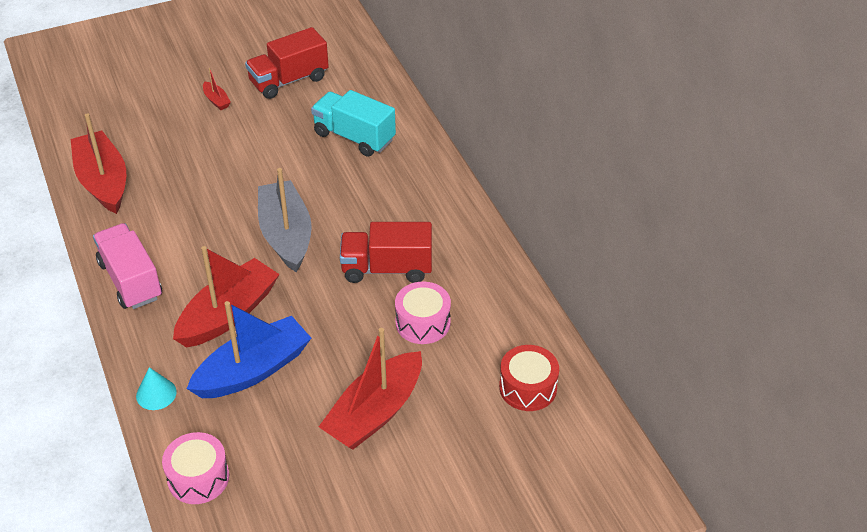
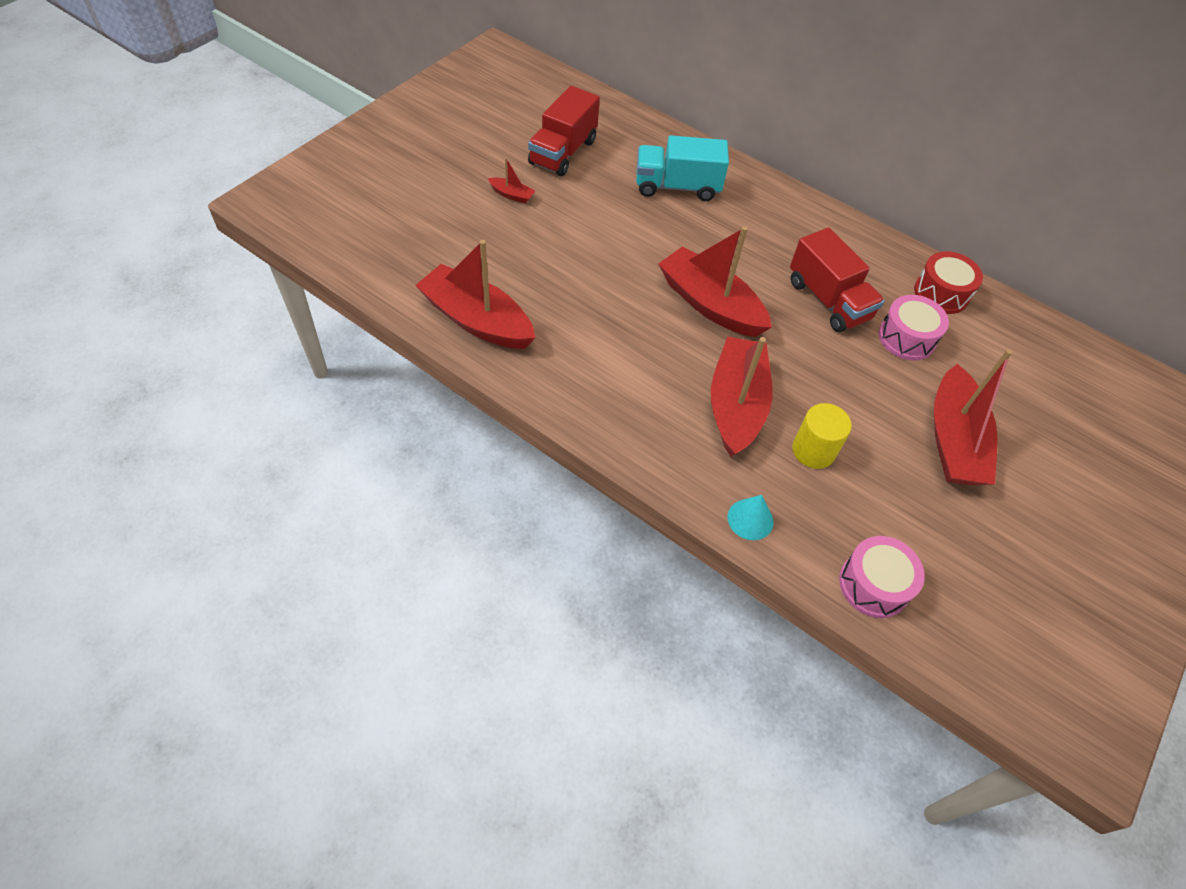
camera: 35 degrees left, 10 degrees up
pink truck [93,223,162,309] -> none
blue boat [187,301,311,398] -> yellow cylinder [792,403,852,469]
grey boat [258,168,312,272] -> red boat [658,226,772,337]
red truck [340,222,432,283] -> red truck turned 90 degrees counterclockwise [790,227,885,332]
red drum [499,345,559,411] -> red drum moved to [914,251,983,314]

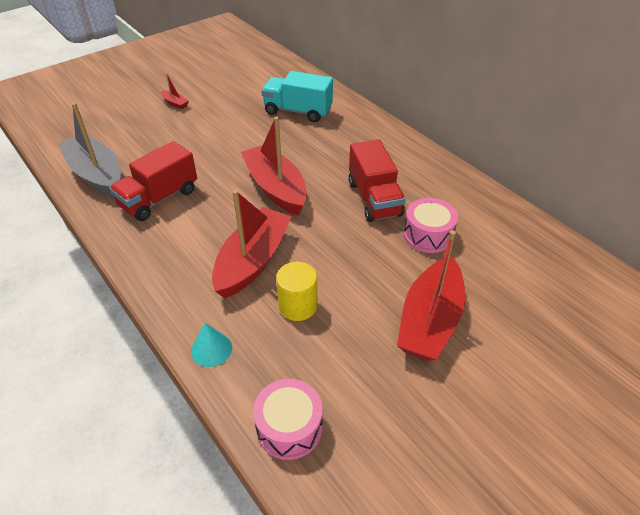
camera: 20 degrees right, 10 degrees down
red boat [415,240,535,349] -> grey boat [58,102,121,197]
red truck [528,86,600,176] -> red truck moved to [109,141,197,221]
red drum [914,251,983,314] -> none

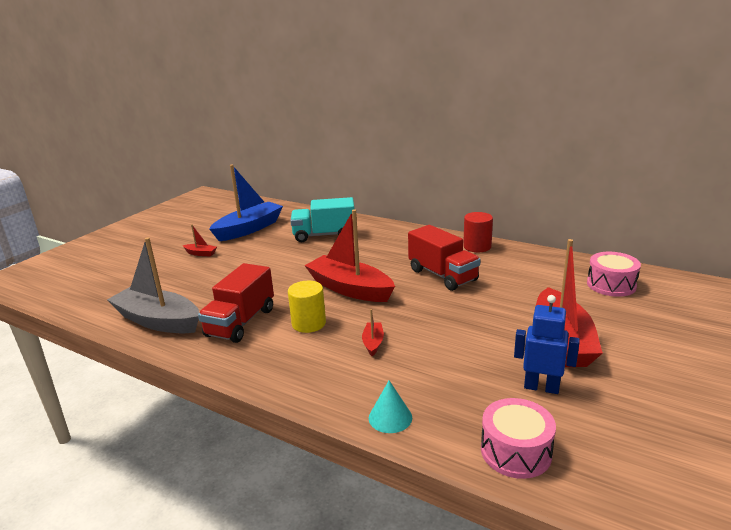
camera: 20 degrees left, 20 degrees down
red boat [212,190,292,298] -> red boat [362,309,384,356], size x0.42
yellow cylinder [276,262,317,321] -> yellow cylinder moved to [288,281,326,333]
pink drum [403,198,458,253] -> pink drum moved to [587,252,641,297]
none -> blue boat [209,165,283,241]
none -> red cylinder [463,212,493,252]
none -> blue robot [514,295,580,394]

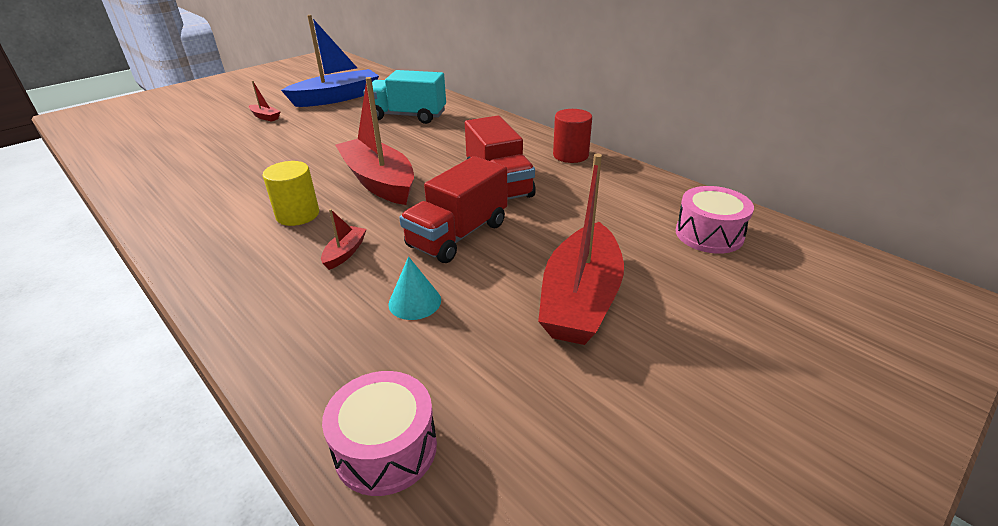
camera: 15 degrees right, 10 degrees up
grey boat [107,237,199,333] -> none
red truck [198,263,274,343] -> red truck moved to [399,156,507,263]
turquoise cone [369,380,412,433] -> turquoise cone moved to [388,257,441,320]
blue robot [514,295,580,394] -> none

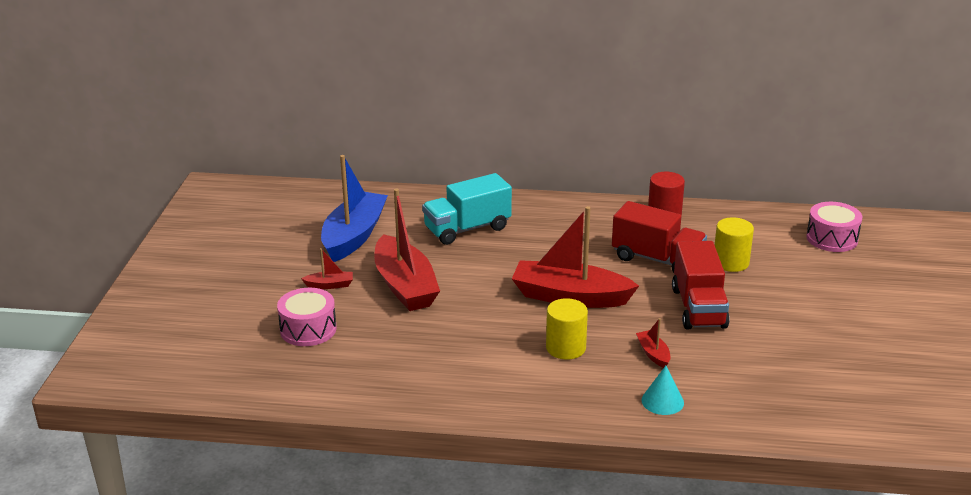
camera: 40 degrees left, 5 degrees down
pink drum [322,371,437,496] -> pink drum moved to [277,288,337,346]
turquoise cone [388,257,441,320] -> turquoise cone moved to [642,366,684,415]
red boat [538,154,624,345] -> red boat moved to [374,189,440,311]
none -> yellow cylinder [715,217,754,272]

